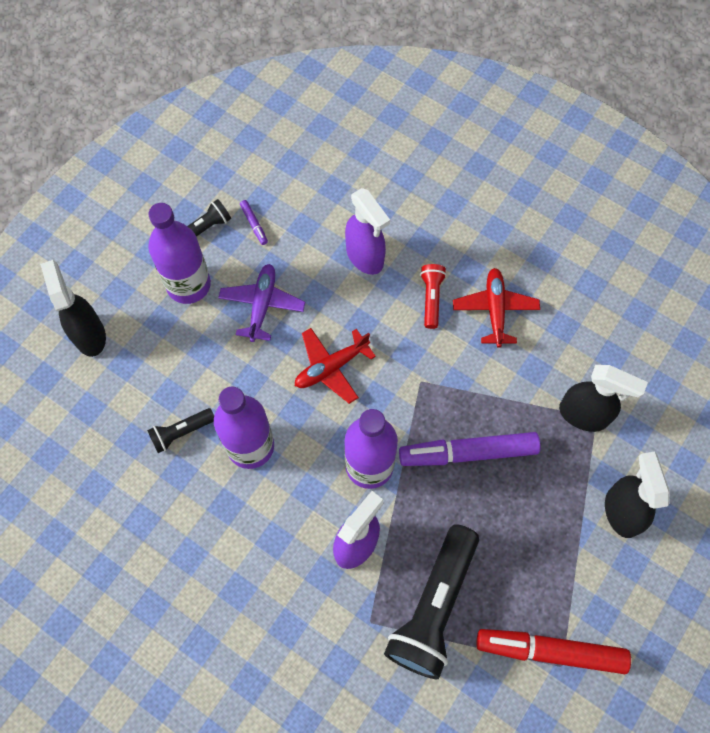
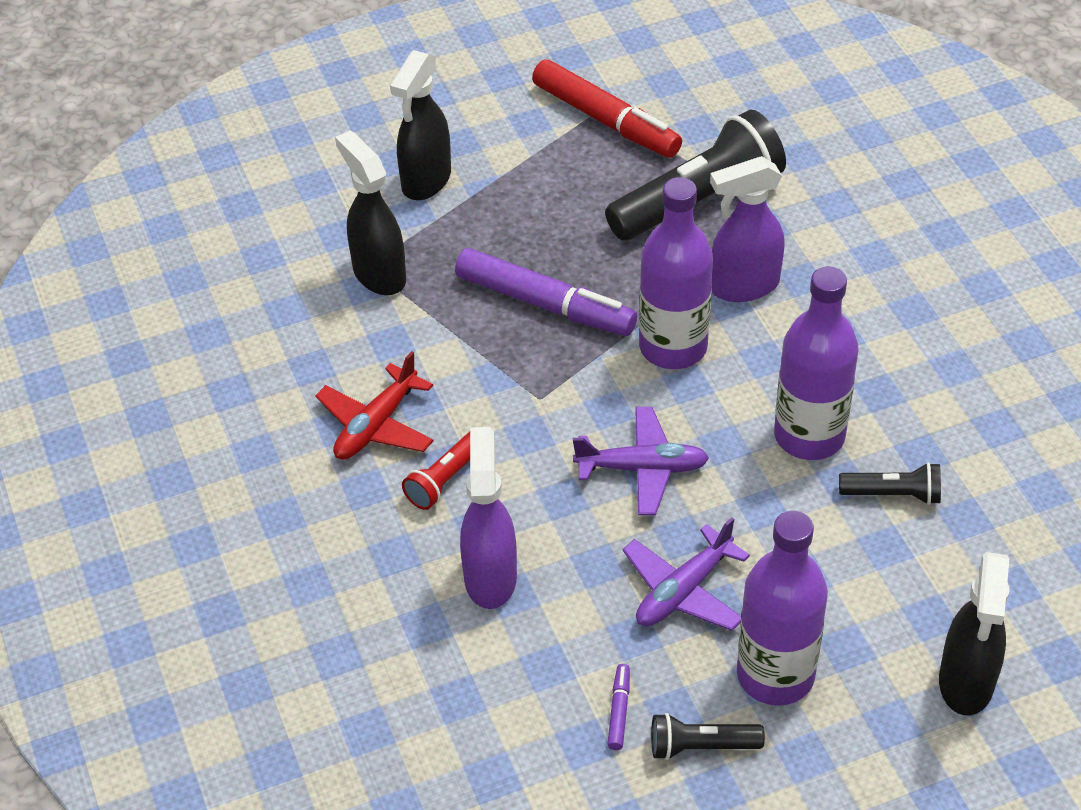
camera: 145 degrees left, 20 degrees down
red plane [295,328,376,404] -> purple plane [573,407,709,515]

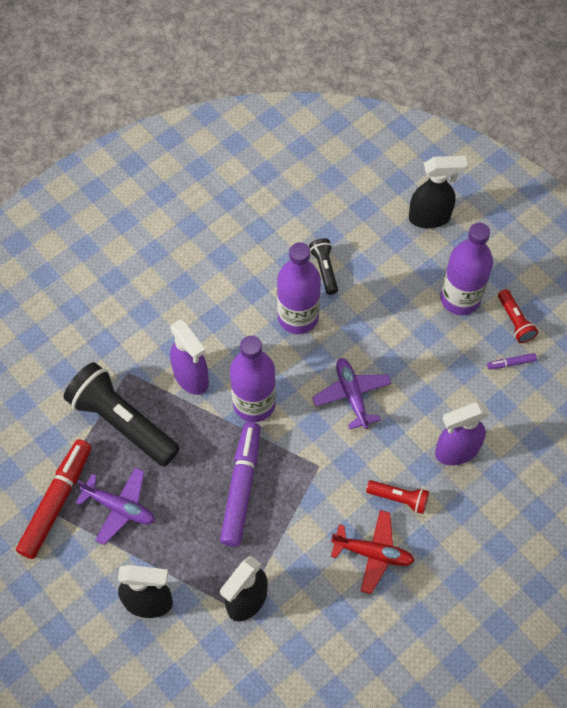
camera: 110 degrees left, 15 degrees up
purple plane [623,517,750,631] -> purple plane moved to [76,467,155,545]
black flashlight [651,713,765,760] -> red flashlight [498,289,538,343]

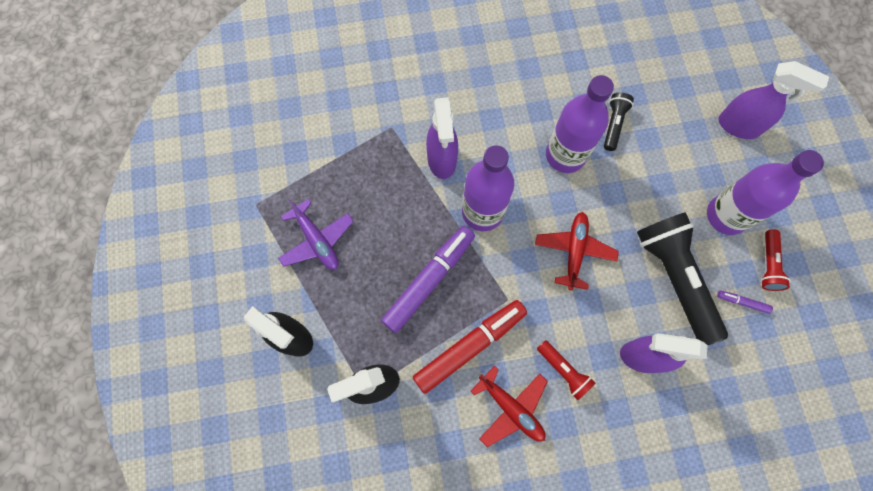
camera: 30 degrees right, 10 degrees up
red marker [16,439,92,559] -> red marker moved to [413,300,527,394]
black flashlight [64,362,180,467] -> black flashlight moved to [637,212,728,345]
purple plane [312,358,392,429] -> red plane [535,212,619,290]
black spray bottle [409,156,468,228] -> purple spray bottle [718,61,829,139]

